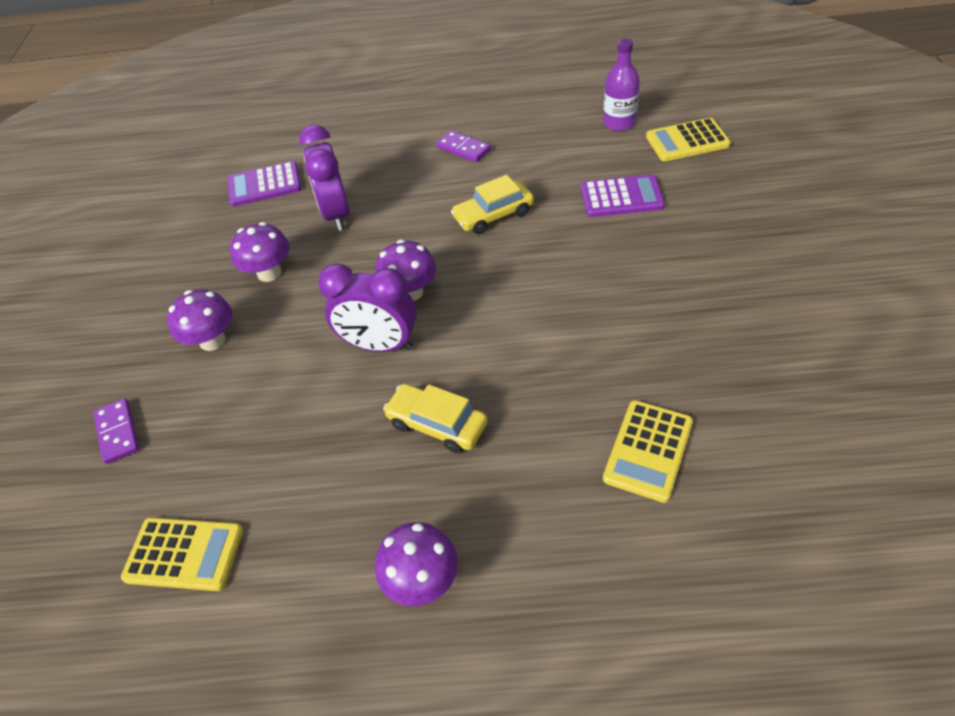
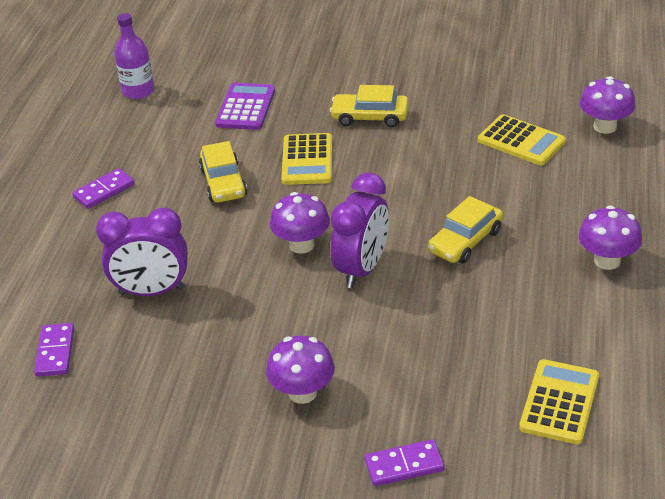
camera: 80 degrees left, 10 degrees down
purple calculator [228,161,302,207] -> purple domino [34,323,74,377]
purple mushroom [230,222,290,282] -> purple mushroom moved to [580,76,636,134]
yellow calculator [646,118,731,161] -> yellow calculator moved to [281,133,332,185]
none -> yellow car [330,85,409,127]

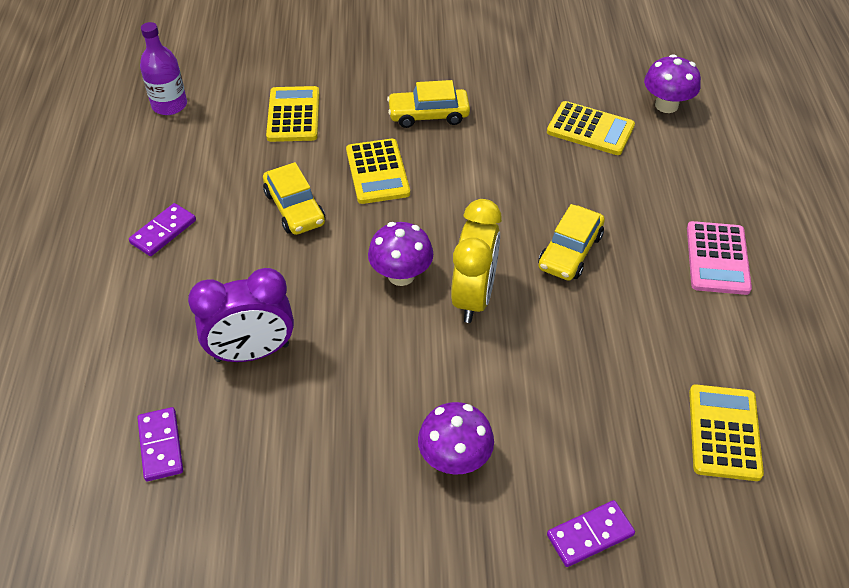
camera: 15 degrees left, 10 degrees up
purple calculator [215,83,275,130] -> yellow calculator [266,86,319,142]
purple clock [331,173,389,288] -> yellow clock [451,199,502,323]
purple mushroom [578,205,642,270] -> pink calculator [687,221,752,295]

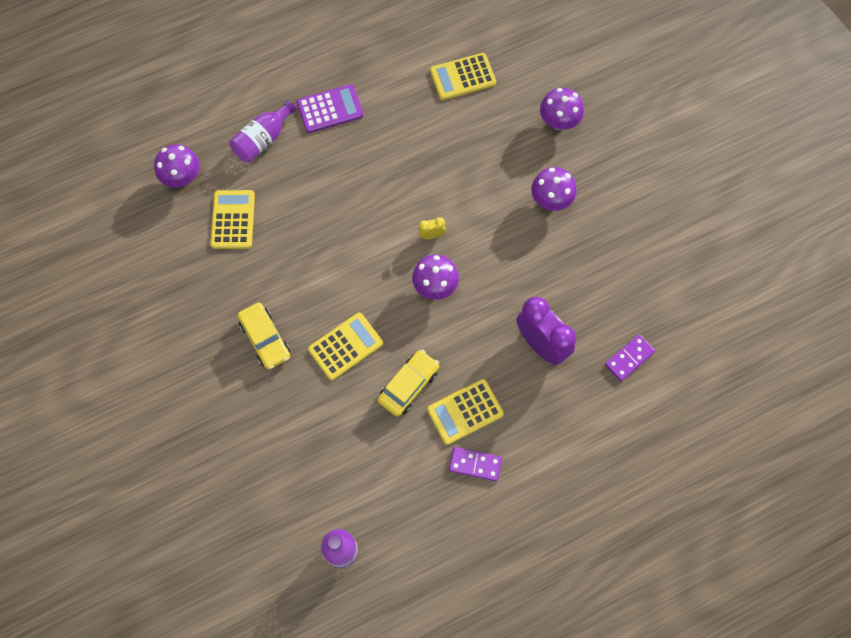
camera: 115 degrees left, 20 degrees up
yellow calculator [266,86,319,142] -> yellow calculator moved to [427,379,504,445]
yellow clock [451,199,502,323] -> yellow clock [418,217,446,239], size x0.44
yellow car [538,204,605,281] -> none
purple domino [547,500,635,567] -> purple mushroom [540,88,584,130]
pink calculator [687,221,752,295] -> purple calculator [297,84,363,133]
none -> purple bottle [229,100,296,163]

